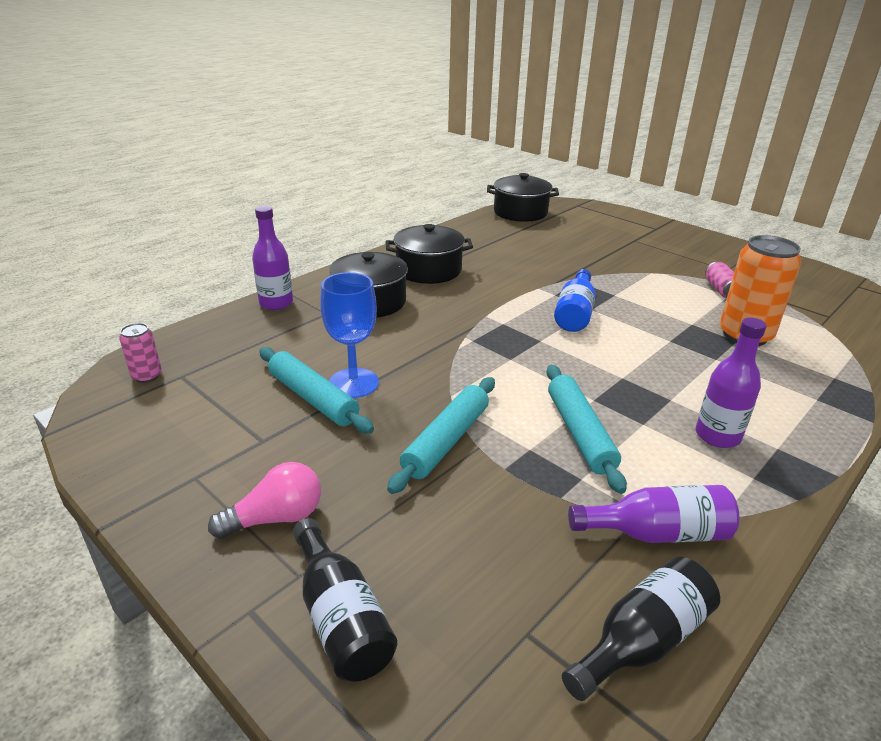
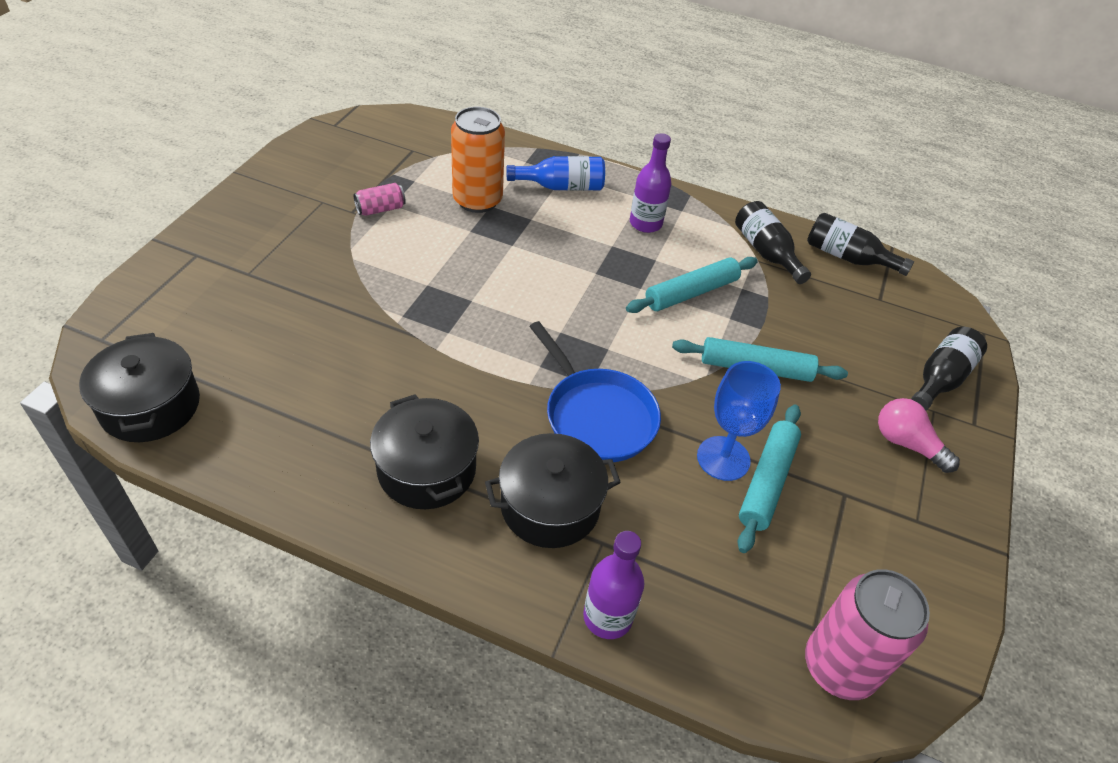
camera: 115 degrees left, 15 degrees up
pink can [119,323,162,383] -> pink can [805,569,930,700], size x2.03
blue bottle [554,269,596,332] -> blue bottle moved to [507,156,605,191]
purple bottle [568,485,739,543] -> black bottle [735,201,811,284]
none -> blue pan [529,321,661,462]

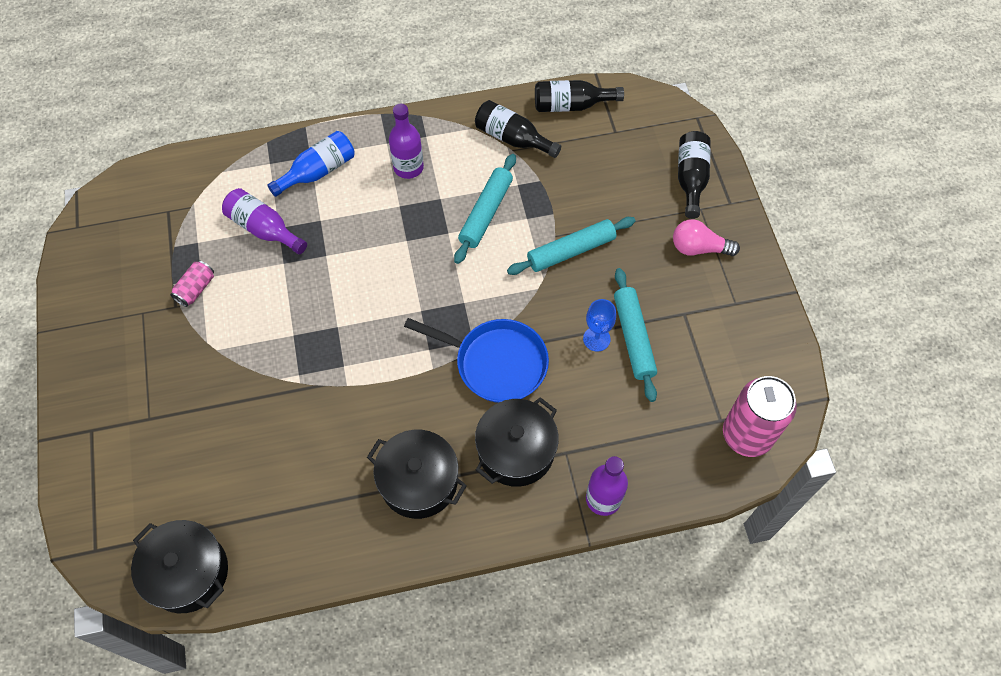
camera: 30 degrees left, 15 degrees up
orange can [451,107,505,213] -> purple bottle [222,188,307,254]
blue goblet [697,361,781,481] -> blue goblet [583,299,616,352], size x0.66

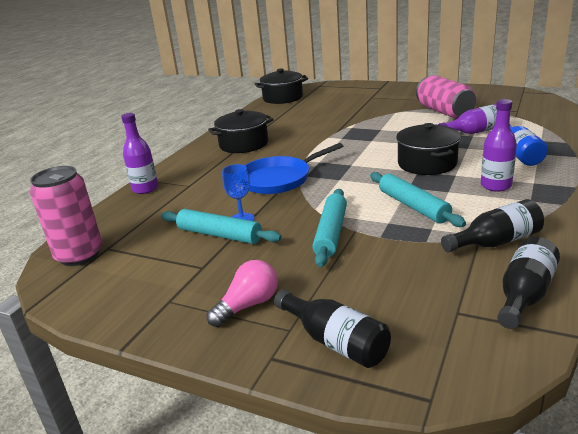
camera: 130 degrees right, 35 degrees down
pink can [170,260,214,307] -> pink can [416,75,476,119], size x2.03
black pot [475,397,559,487] -> black pot moved to [396,123,461,175]

